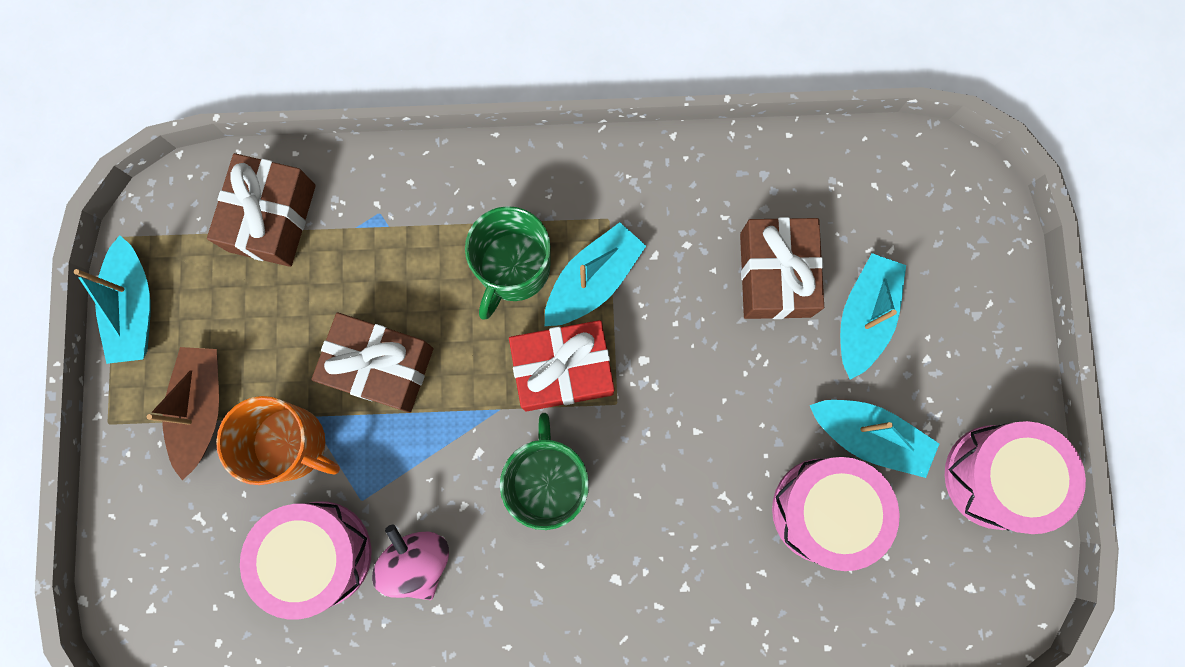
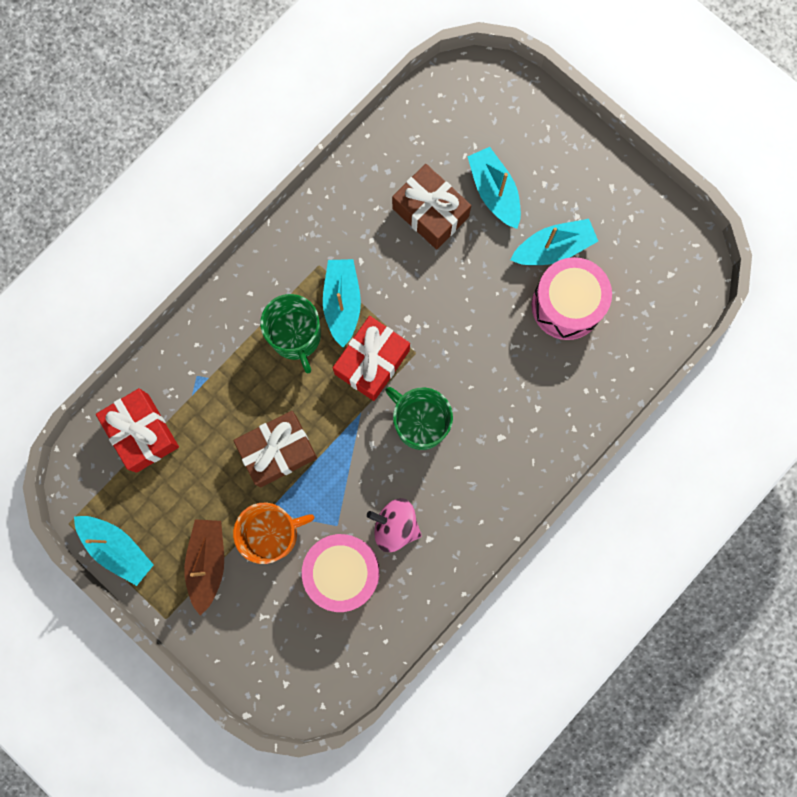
camera: 45 degrees left, 0 degrees up
brown boat [147,347,219,480] -> brown boat turned 45 degrees clockwise [184,519,224,616]
brown gift [207,153,316,267] -> red gift [96,388,179,473]
pink drum [945,421,1086,534] -> none

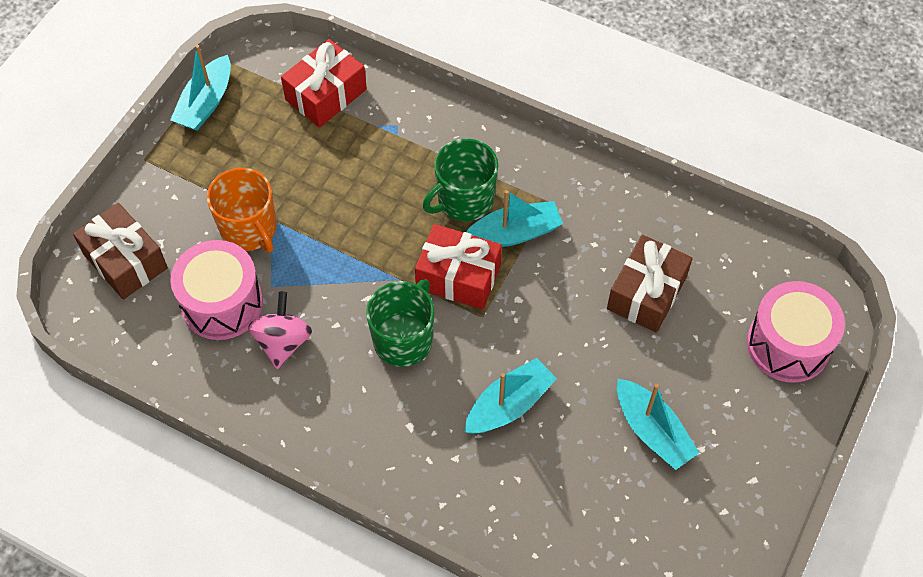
camera: 75 degrees right, 20 degrees down
brown boat [184,519,224,616] -> none
brown gift [233,411,317,487] -> brown gift moved to [73,203,168,300]
turquoise boat [468,147,521,229] -> turquoise boat moved to [465,358,557,434]
pink drum [532,257,612,340] -> pink drum moved to [747,281,845,383]

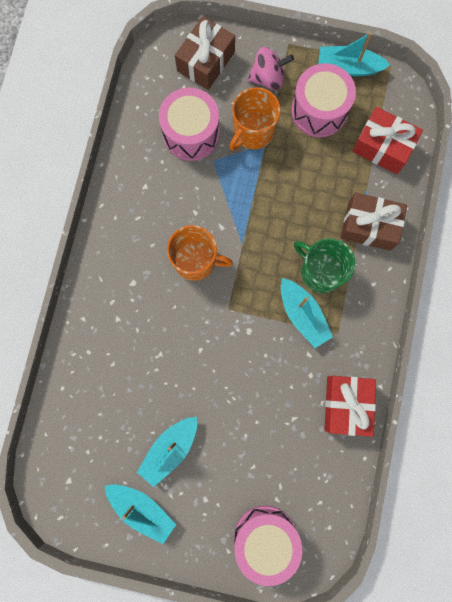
camera: 75 degrees right, 20 degrees up
pink spinning top [248,292,312,369] -> pink spinning top moved to [248,47,294,90]
green mug [366,279,434,367] -> orange mug [167,225,233,281]
red gift [415,224,502,309] -> red gift moved to [325,376,376,437]
turquoise boat [465,358,557,434] -> turquoise boat moved to [105,484,176,544]
brown gift [607,235,693,333] -> brown gift moved to [341,192,407,251]
none -> pink drum [291,63,356,137]

